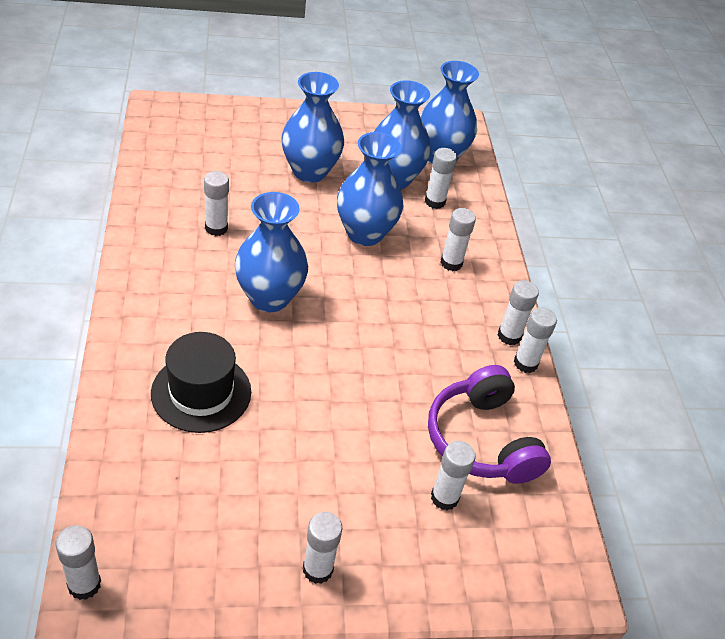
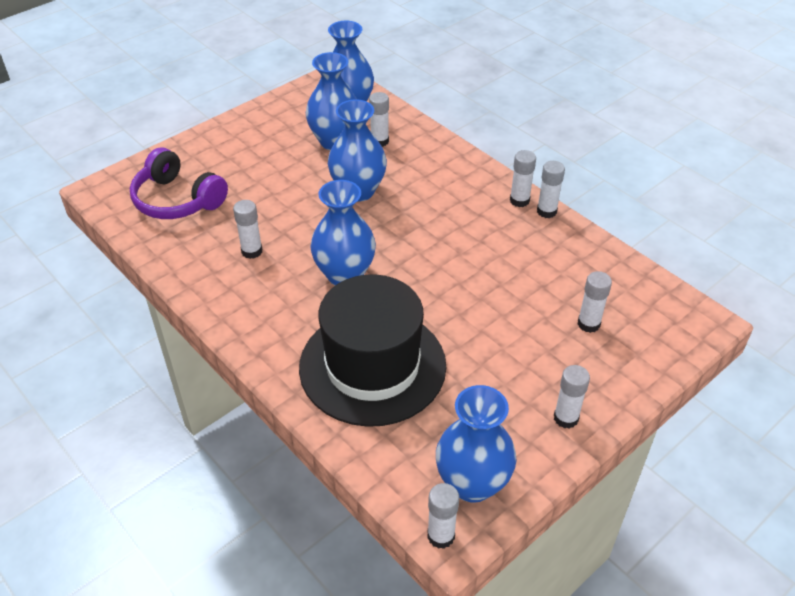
camera: 30 degrees left, 0 degrees up
black hat [151,332,251,433] -> black hat [299,274,446,427], size x1.68
blue vase [281,72,344,183] -> blue vase moved to [436,385,516,503]
purple headphones [428,365,551,484] -> purple headphones moved to [130,147,228,219]
white glue stick [440,208,476,271] -> none

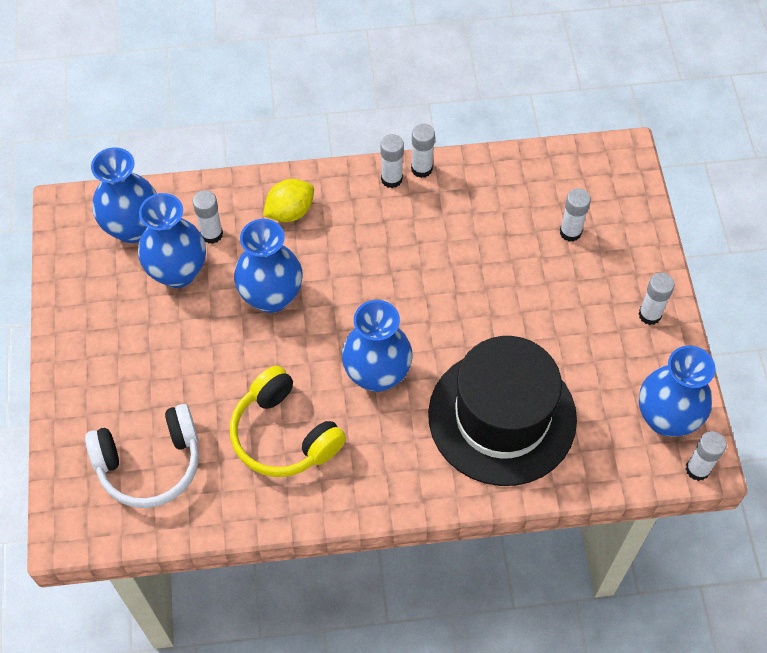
camera: 55 degrees left, 15 degrees up
purple headphones [130,147,228,219] -> white headphones [85,404,199,508]
white glue stick [233,200,262,259] -> yellow headphones [230,366,346,477]
none -> yellow lemon [263,179,314,222]

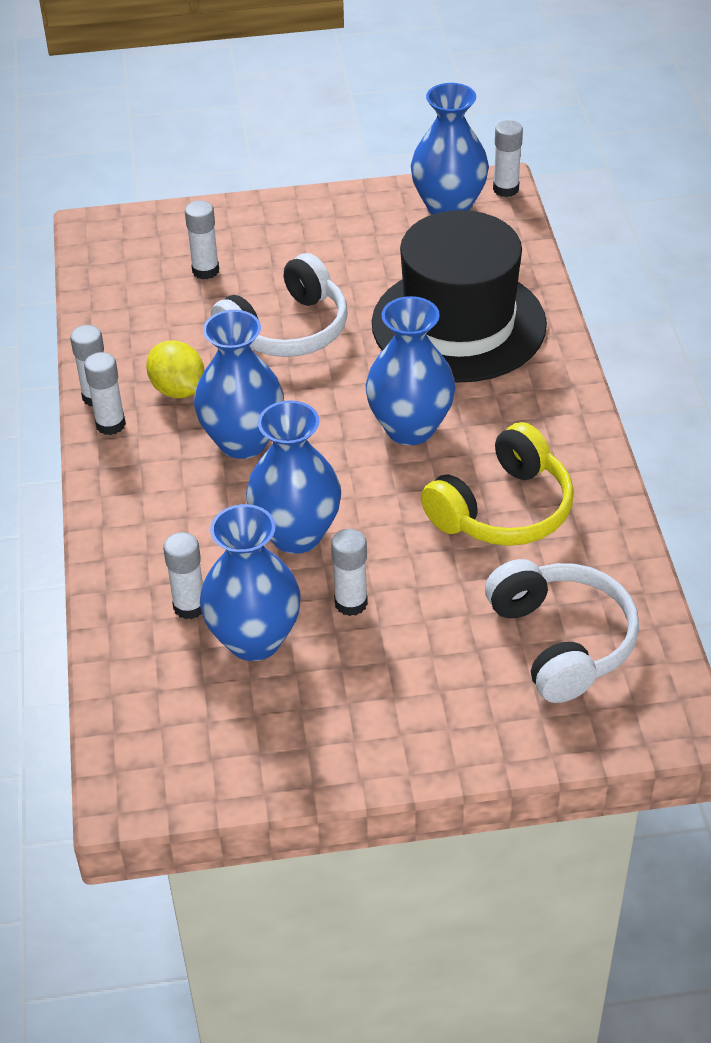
camera: 90 degrees left, 15 degrees down
blue vase [91,147,157,243] -> blue vase moved to [194,310,284,459]
yellow lemon [263,179,314,222] -> yellow lemon moved to [146,340,204,398]
white glue stick [639,273,675,325] -> white glue stick moved to [331,529,368,616]
none -> white headphones [211,253,348,357]

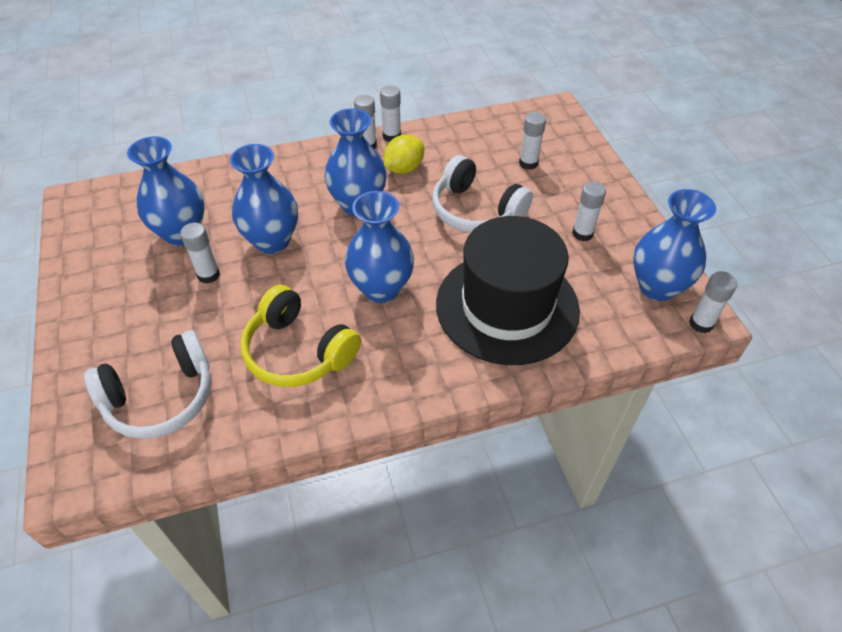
camera: 80 degrees right, 5 degrees up
white glue stick [163,532,203,619] -> white glue stick moved to [572,181,606,242]

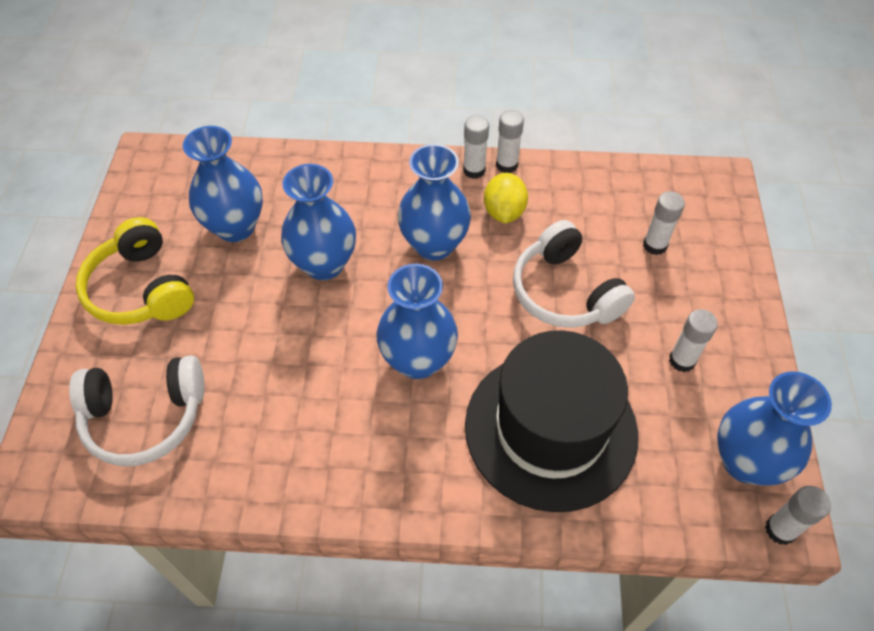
camera: 20 degrees right, 5 degrees up
white glue stick [180,223,220,284] -> none
yellow headphones [240,285,361,387] -> yellow headphones moved to [76,217,194,325]
yellow lemon [384,135,424,174] -> yellow lemon turned 60 degrees counterclockwise [484,173,528,223]

